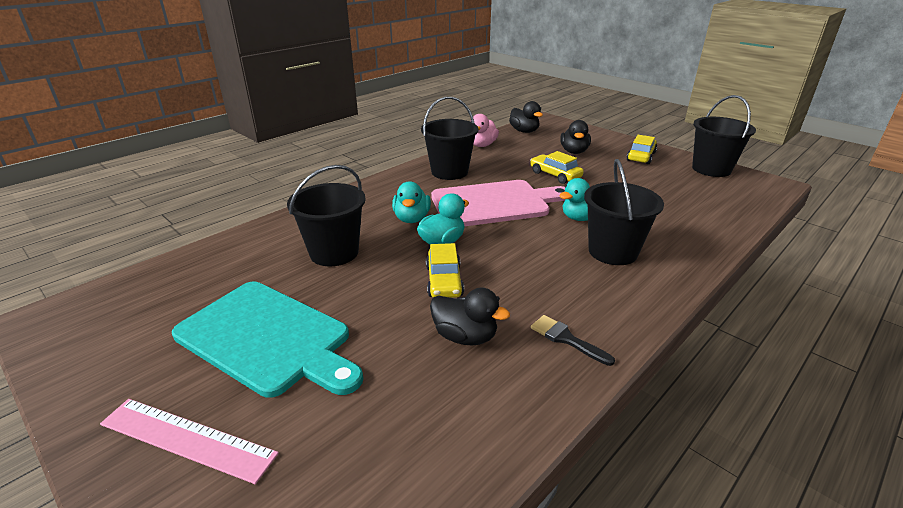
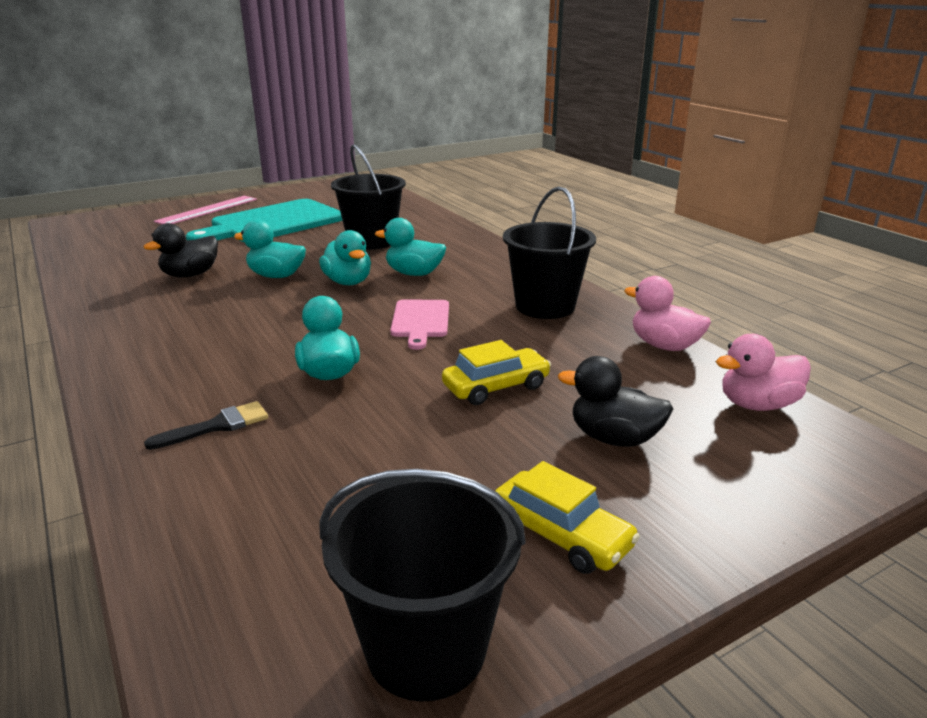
camera: 105 degrees right, 5 degrees down
yellow car [426,243,464,298] -> turquoise duck [234,220,306,278]
pink cutting board [431,180,565,226] -> pink cutting board [390,300,449,350], size x0.50
black duck [509,101,543,133] -> pink duck [716,334,811,411]
black brush [531,315,615,366] -> black brush moved to [144,401,268,450]
black bucket [584,159,664,265] -> none

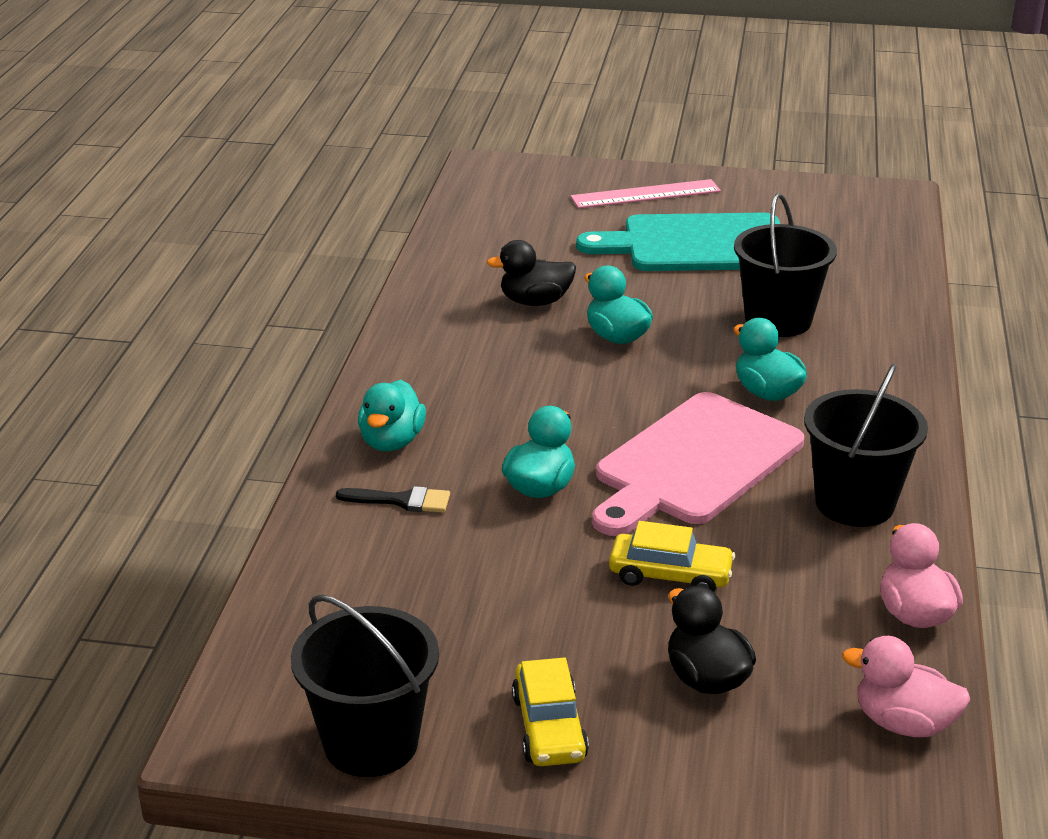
camera: 40 degrees right, 5 degrees up
turquoise duck [319,230,371,285] -> turquoise duck moved to [358,380,426,451]
pink cutting board [390,300,449,350] -> pink cutting board [592,392,804,536], size x1.98

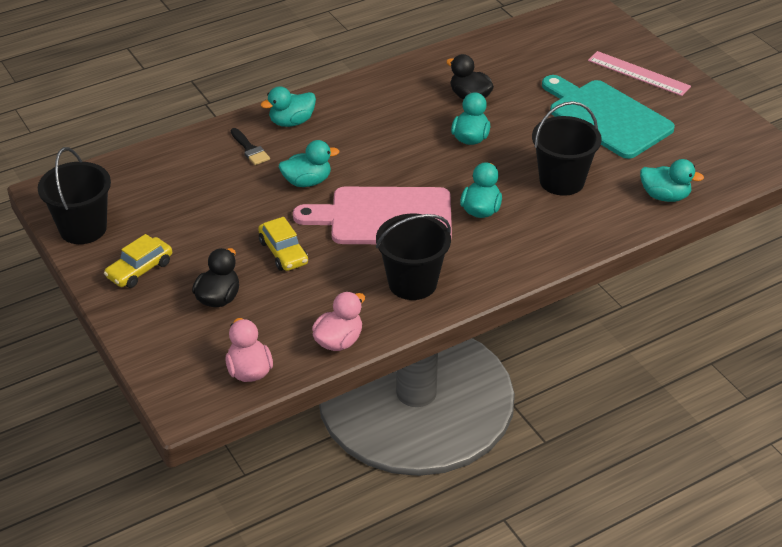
camera: 50 degrees right, 10 degrees up
none -> turquoise duck [640,159,704,202]

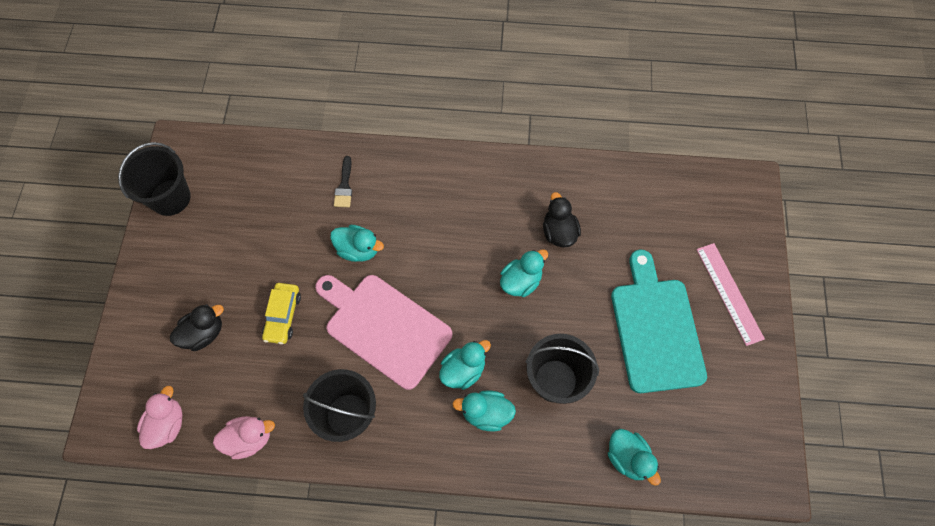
camera: 35 degrees right, 25 degrees up
yellow car [104,234,172,288] -> none
turquoise duck [260,86,316,127] -> turquoise duck moved to [452,390,516,432]

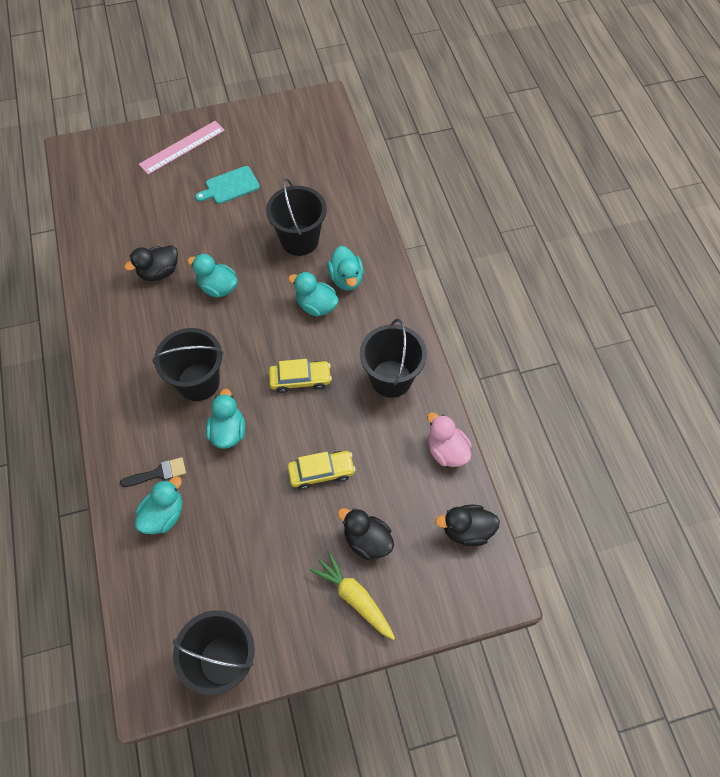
camera: 110 degrees left, 5 degrees down
pink duck [137,386,183,449] -> black duck [435,505,500,546]
pink cutting board [315,275,452,390] -> yellow car [269,359,332,393]
turquoise duck [608,429,661,486] -> turquoise duck moved to [135,476,182,534]
turquoise cutting board [611,250,707,393] -> turquoise cutting board [195,166,260,204], size x0.50
none -> black bucket [153,328,223,401]
none -> yellow carrot [310,551,395,640]

